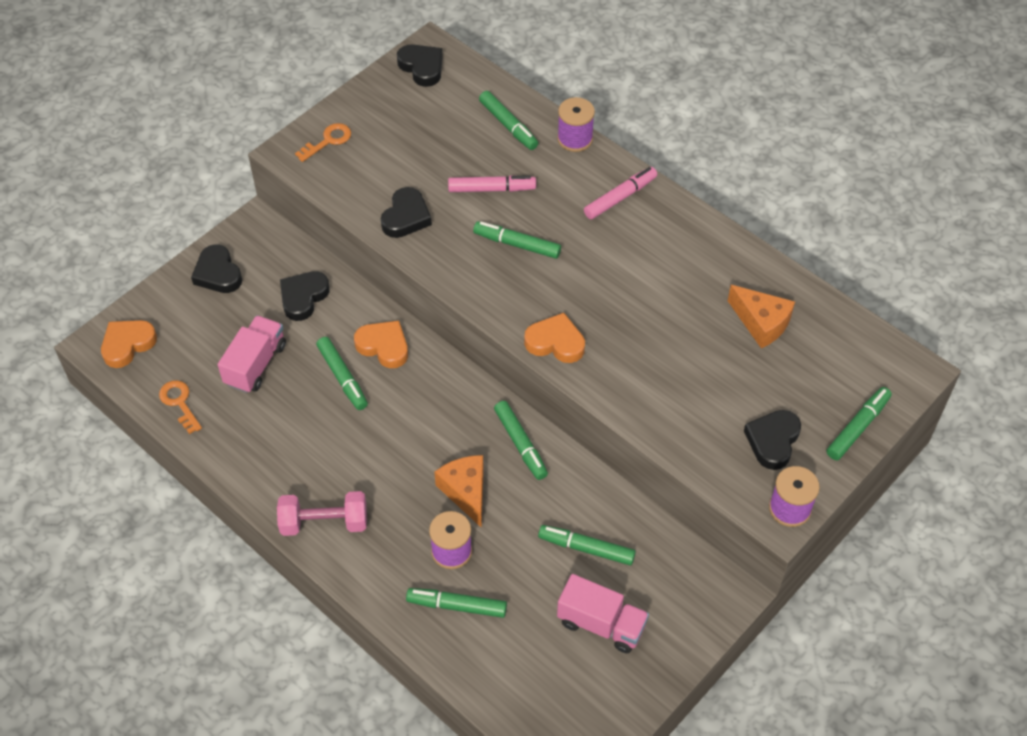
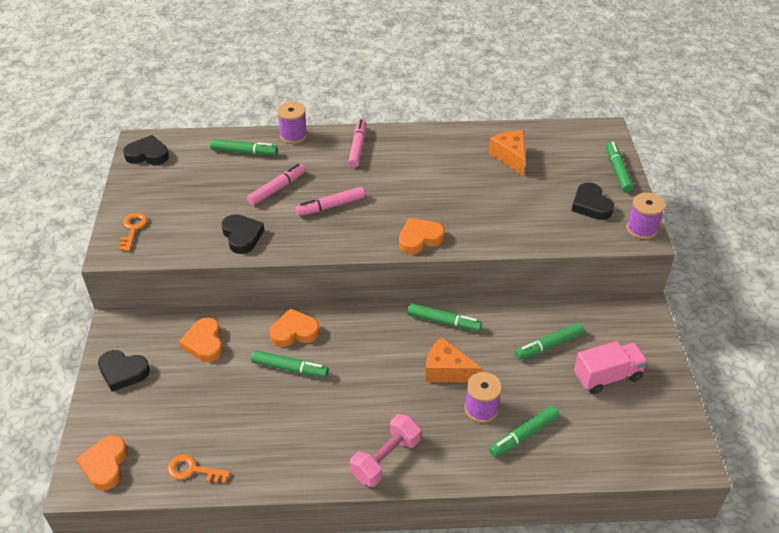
camera: 45 degrees left, 10 degrees down
pink truck [218,315,286,393] -> none
black heart [280,271,330,321] -> orange heart [179,318,223,362]
green marker [473,221,561,259] -> pink marker [295,187,365,216]
orange cheese [728,285,795,349] -> orange cheese turned 105 degrees counterclockwise [489,131,525,176]

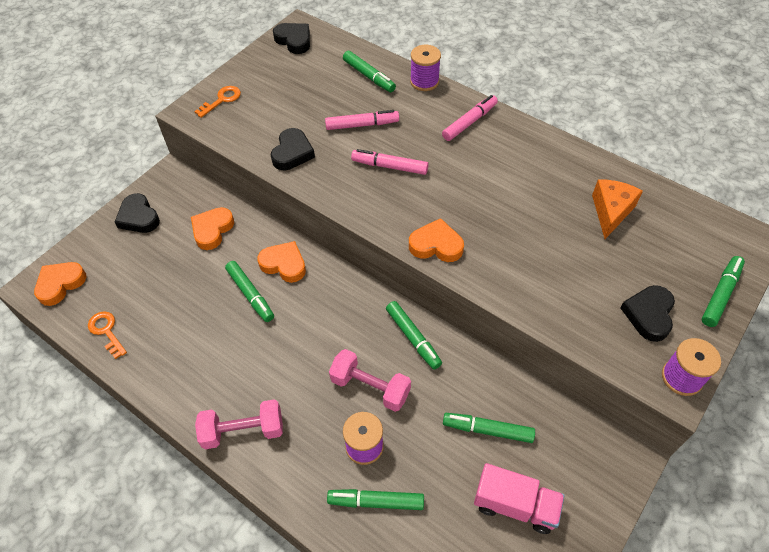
camera: 40 degrees right, 10 degrees up
orange cheese [425,337,483,382] -> pink dumbbell [329,349,411,412]

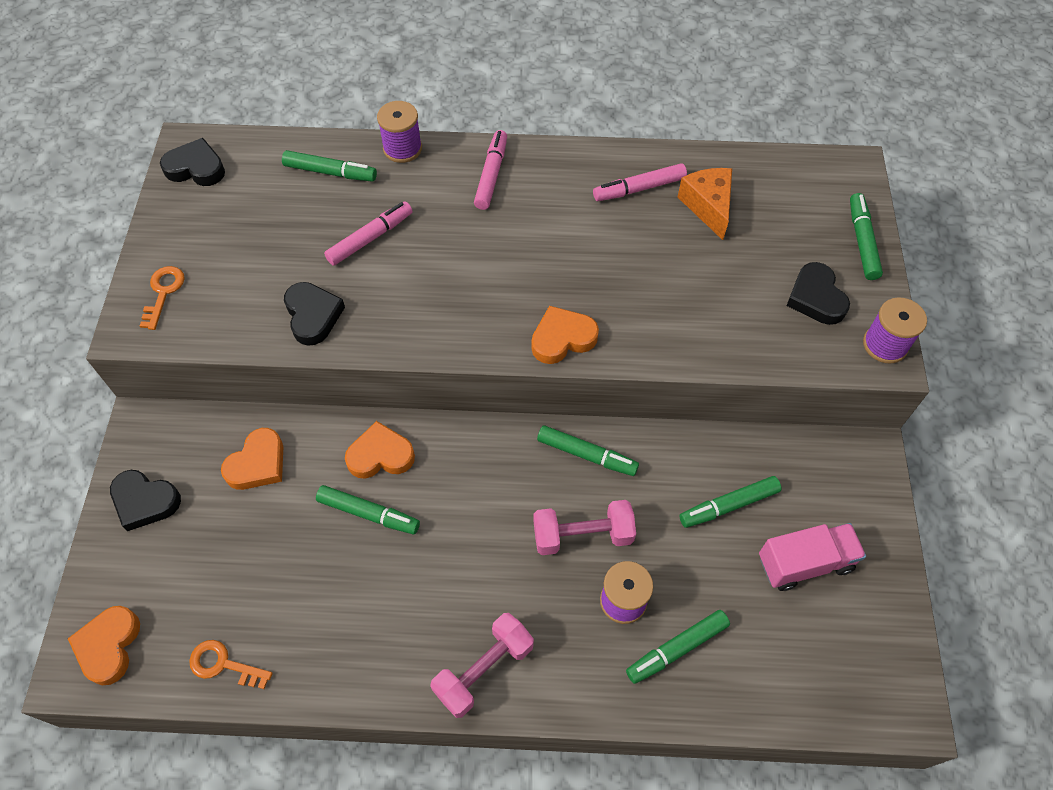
camera: 35 degrees left, 5 degrees up
orange heart [191,207,234,250] -> orange heart turned 135 degrees counterclockwise [221,428,283,490]
pink marker [351,149,429,175] -> pink marker moved to [593,163,687,201]

